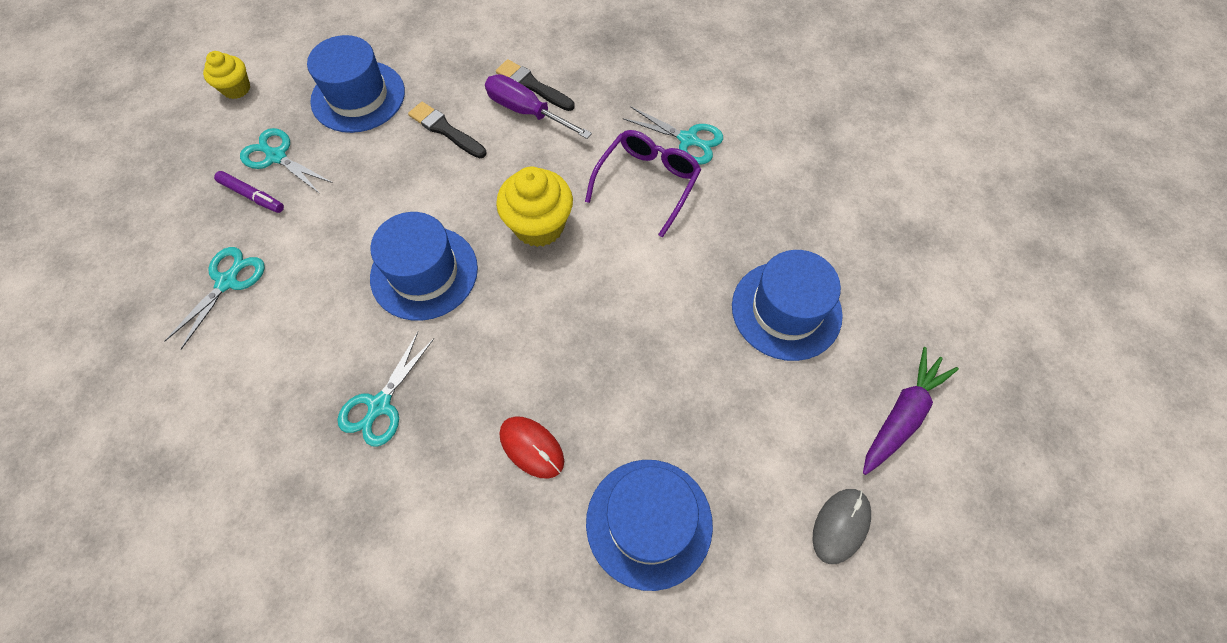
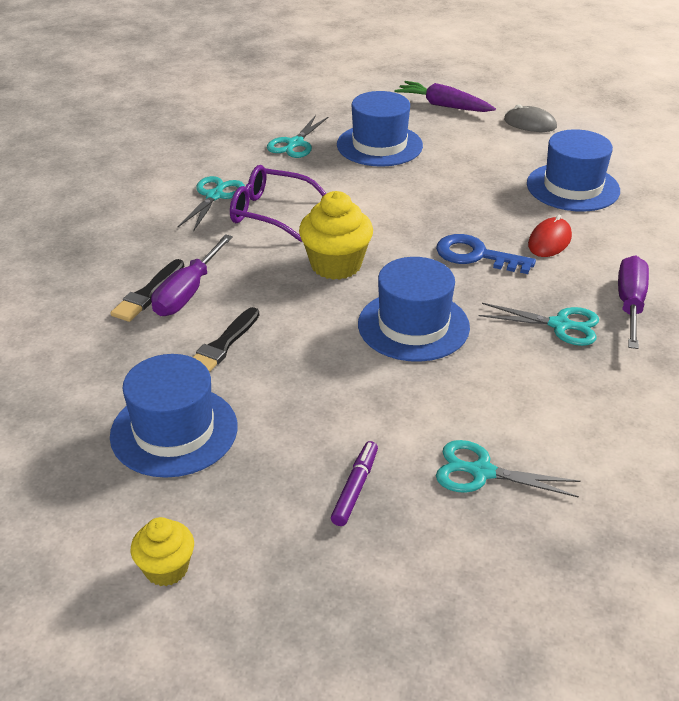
camera: 100 degrees left, 25 degrees down
turquoise scissors [240,128,333,194] -> turquoise scissors moved to [267,115,329,158]
none -> blue key [436,234,536,274]
none -> purple screwdriver [618,255,649,349]

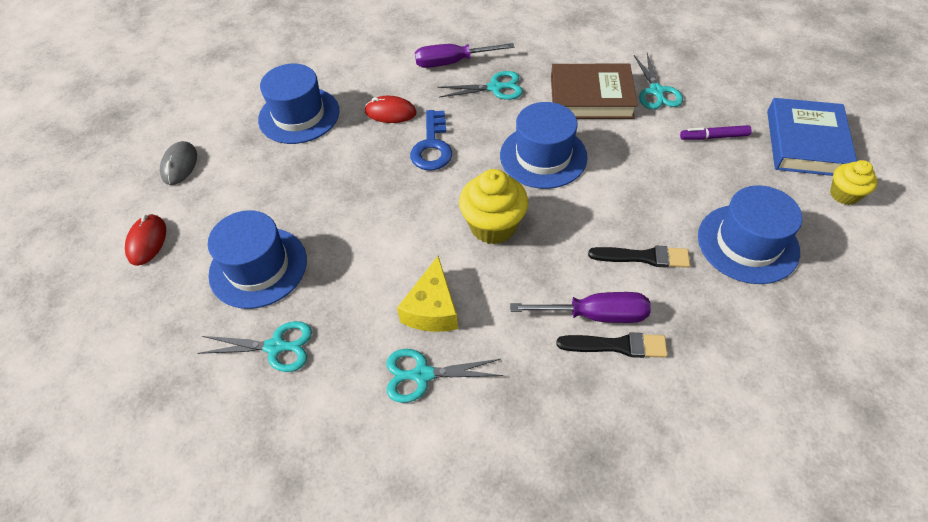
camera: 110 degrees left, 15 degrees up
purple glasses [230,165,327,242] -> yellow cheese [397,256,458,332]
purple carrot [394,81,496,112] -> red mouse [125,214,166,266]
turquoise scissors [479,303,599,346] -> turquoise scissors turned 90 degrees clockwise [438,71,523,100]
none -> brown book [551,64,638,119]
none -> blue book [767,98,857,176]

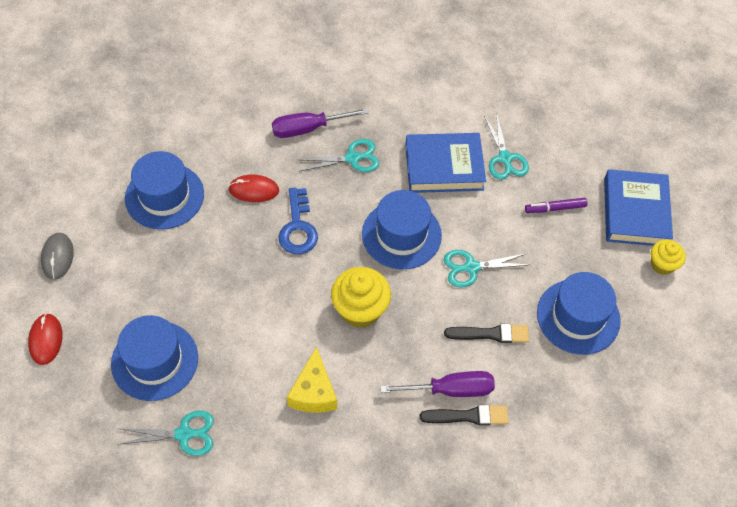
camera: 10 degrees left, 5 degrees up
turquoise scissors [387,349,503,403] -> turquoise scissors moved to [443,250,529,288]
brown book [551,64,638,119] -> blue book [405,133,486,193]

